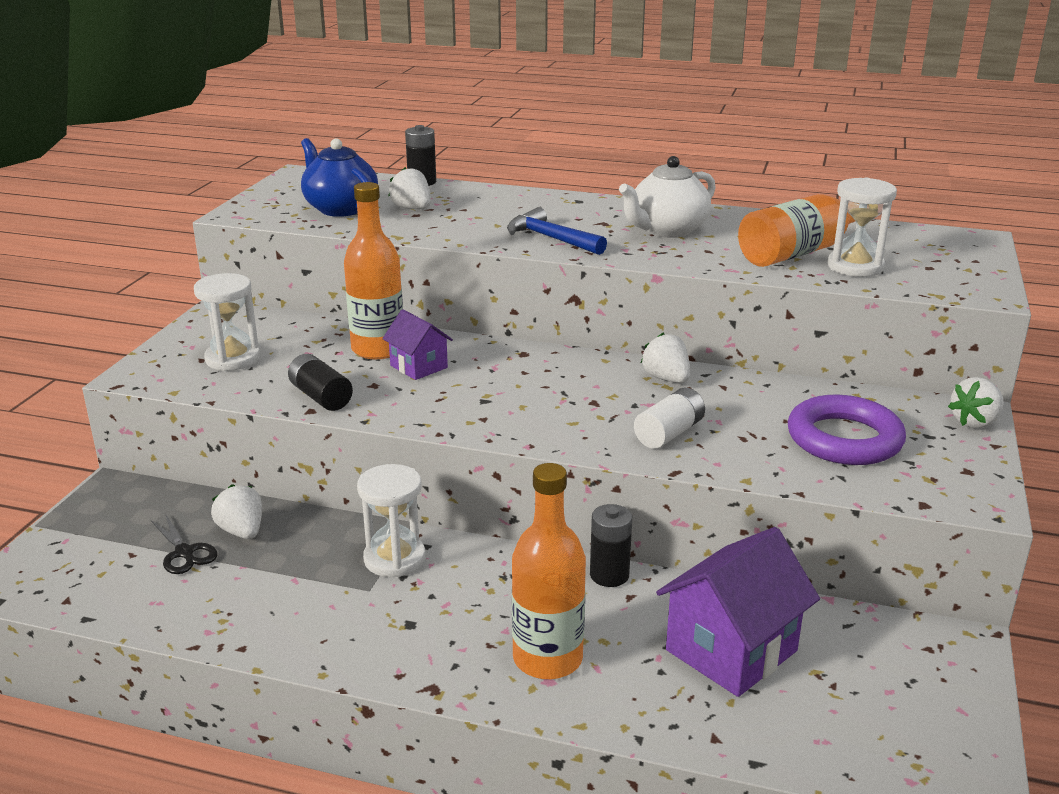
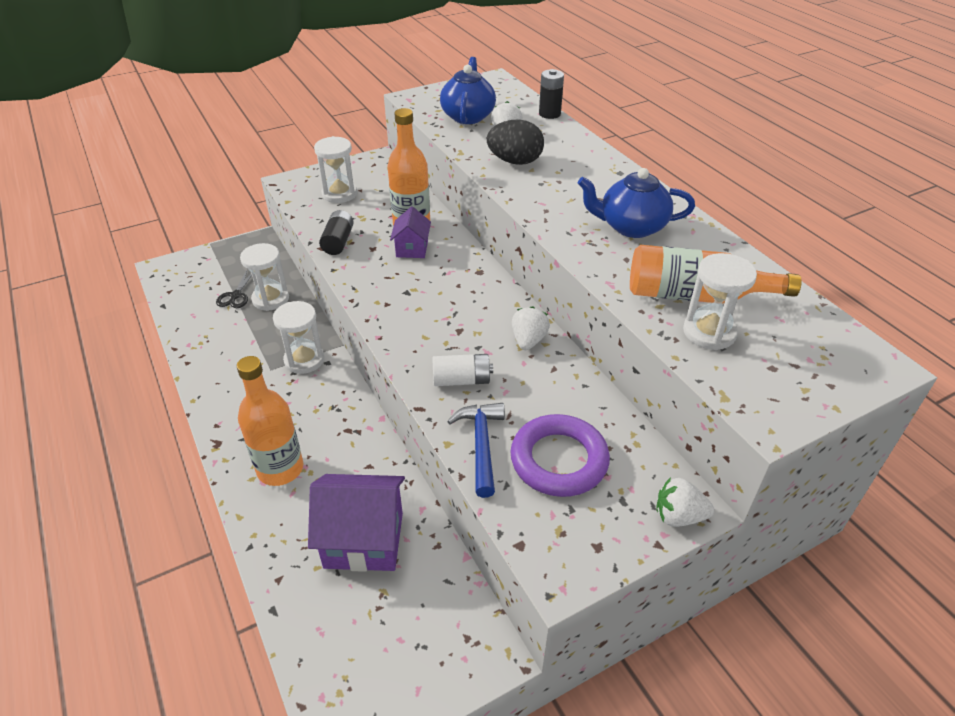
camera: 45 degrees right, 15 degrees up
white strawberry [211,484,262,539] -> white hourglass [240,243,289,311]
blue hammer [507,207,607,255] -> blue hammer moved to [447,403,505,498]
black battery [590,504,632,587] -> none
white teapot [619,156,716,238] -> blue teapot [578,168,695,238]
none -> black egg [487,119,544,165]

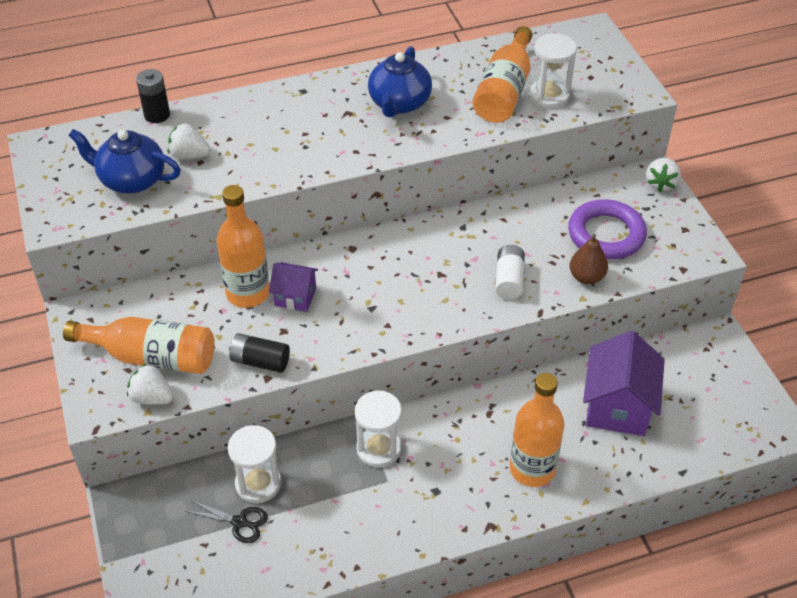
camera: 80 degrees left, 5 degrees up
white hourglass [314,136,357,203] -> orange bottle [63,317,214,374]
blue hammer [447,403,505,498] -> brown pear [570,234,608,284]
black egg [487,119,544,165] -> none
white strawberry [512,306,550,350] -> white strawberry moved to [127,363,174,405]

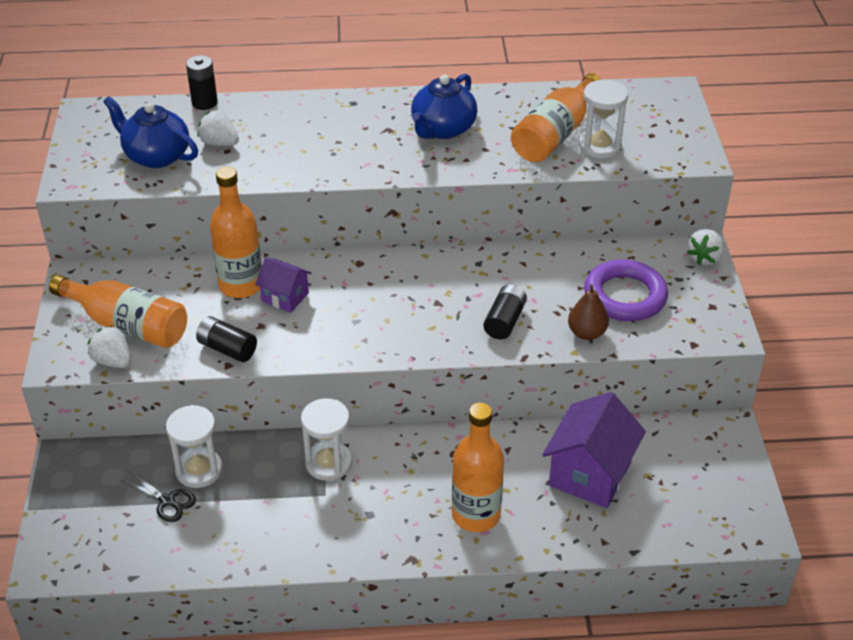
camera: 15 degrees right, 5 degrees down
white battery [495,245,525,299] -> black battery [483,284,527,339]

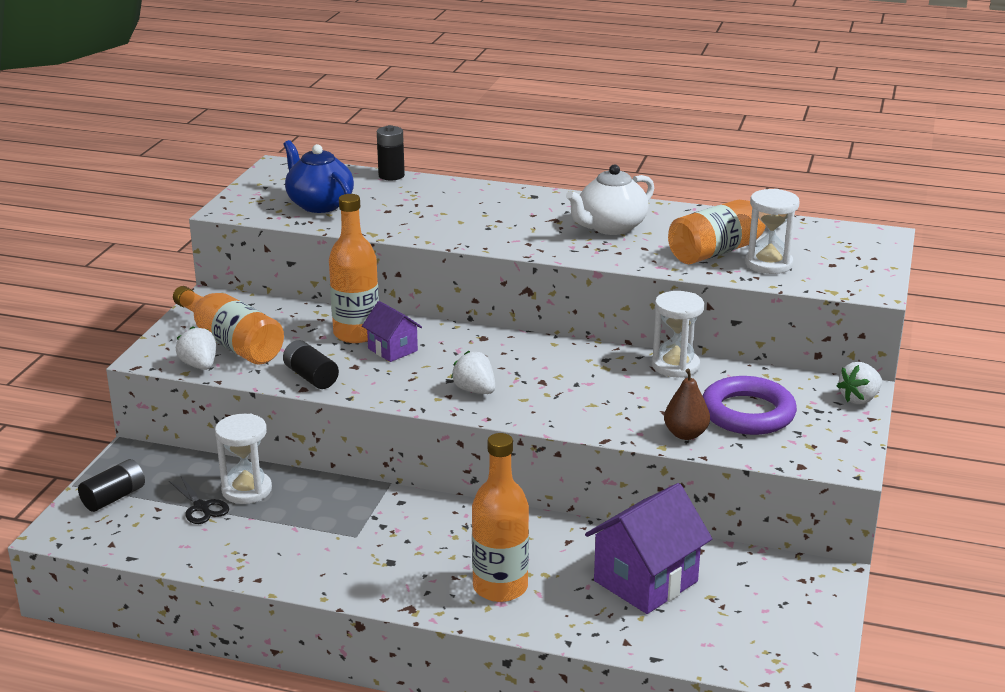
camera: 20 degrees right, 15 degrees down
white strawberry [197,110,239,146] -> white strawberry moved to [451,351,495,394]
white hourglass [301,398,352,481] -> white hourglass moved to [652,291,704,378]
blue teapot [411,74,477,139] -> white teapot [566,164,654,235]
black battery [483,284,527,339] -> black battery moved to [78,459,145,512]

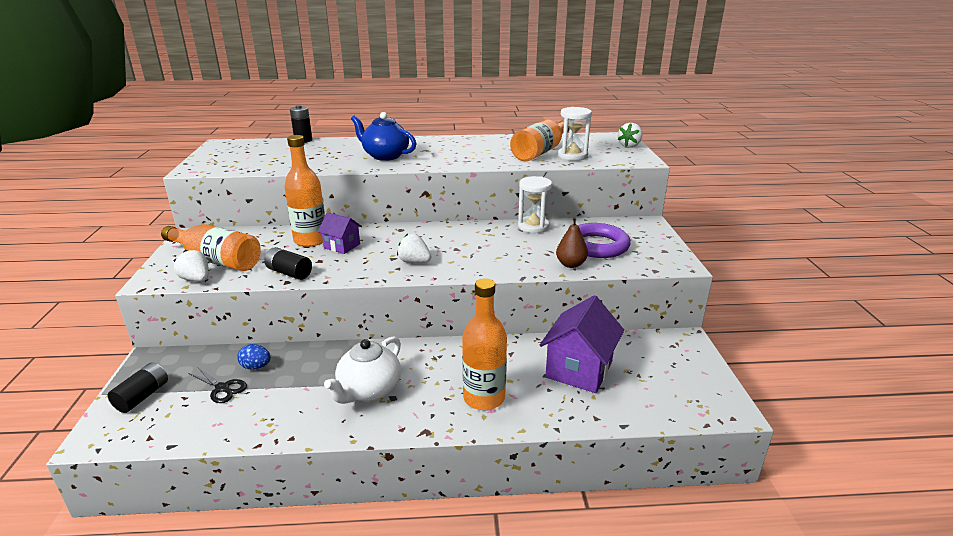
camera: 20 degrees left, 0 degrees up
white hourglass [215,414,272,504] -> blue egg [237,344,270,370]
blue teapot [284,140,354,213] -> blue teapot moved to [351,112,416,161]
white teapot [566,164,654,235] -> white teapot moved to [324,336,401,404]
white strawberry [837,362,882,404] -> white strawberry moved to [618,123,642,148]

